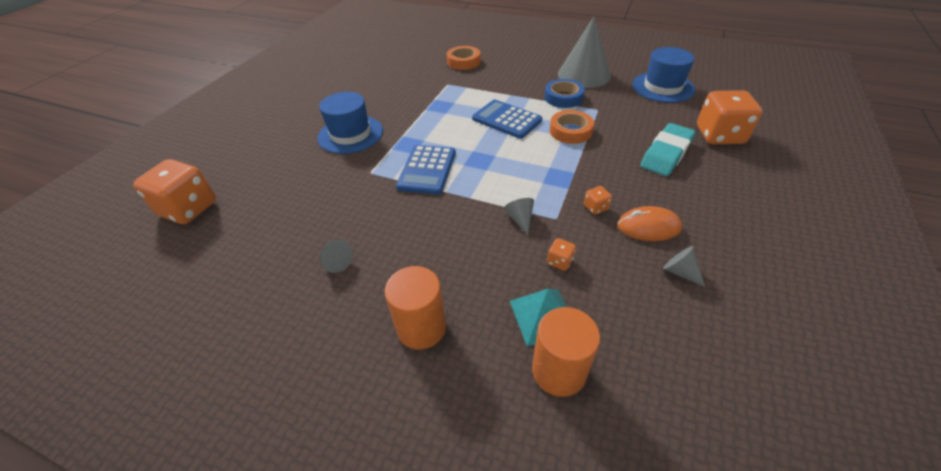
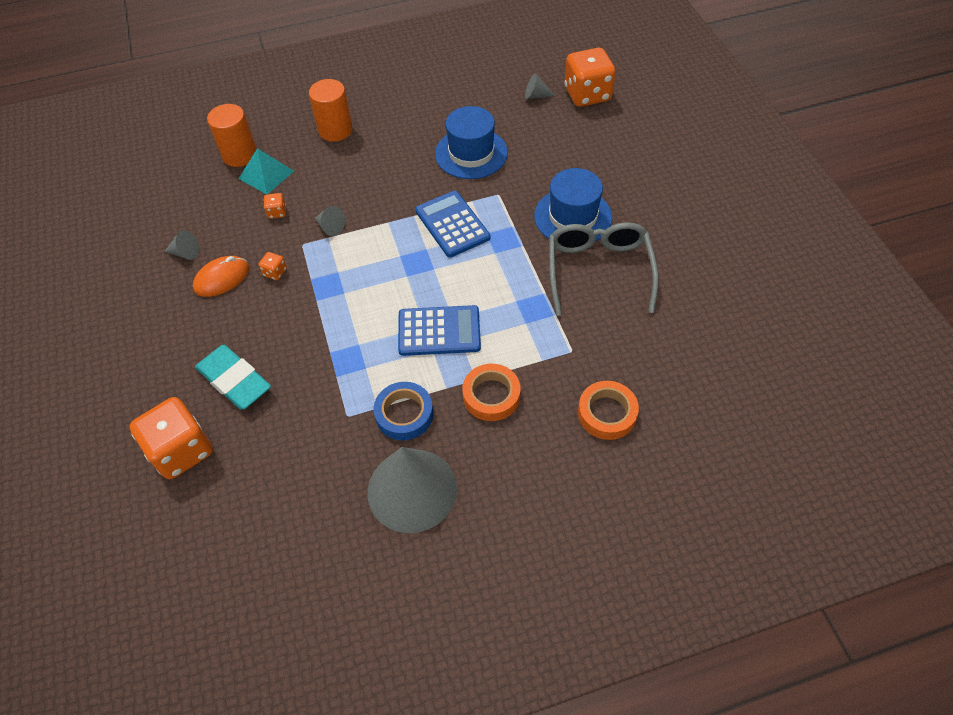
camera: 140 degrees right, 10 degrees up
grey cone [320,239,353,273] -> grey cone moved to [525,73,555,99]
orange tape [550,110,594,144] -> orange tape moved to [462,364,520,421]
blue hat [632,47,695,103] -> blue hat moved to [435,106,508,179]
turquoise eraser [640,123,696,176] -> turquoise eraser turned 45 degrees counterclockwise [195,345,271,409]
none -> grey glasses [549,222,659,316]

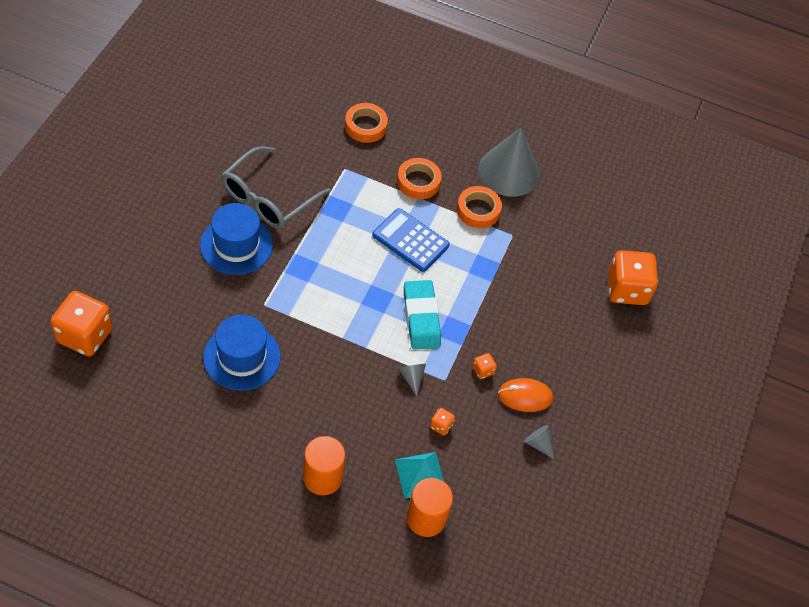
camera: 150 degrees left, 0 degrees up
turquoise eraser [195,345,271,409] -> turquoise eraser moved to [404,280,441,350]
blue tape [374,382,433,440] -> orange tape [457,186,502,228]
blue calculator [415,191,490,257] -> none
grey cone [525,73,555,99] -> none

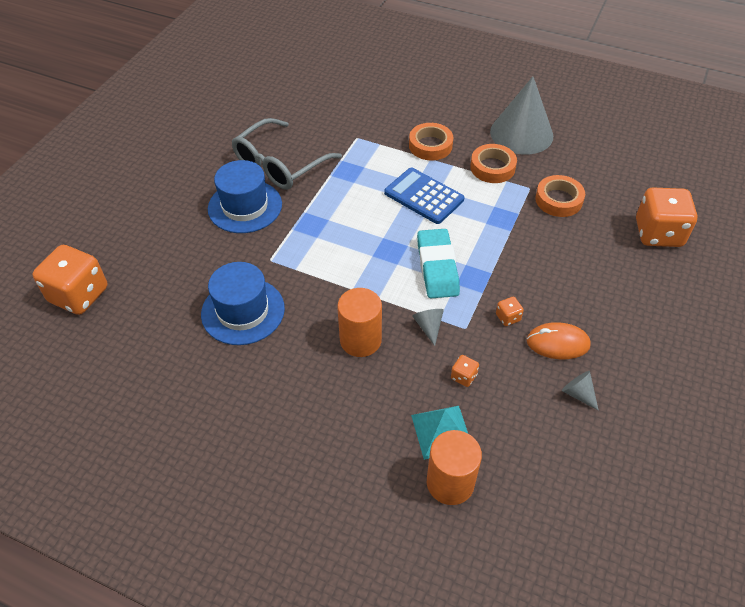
camera: 10 degrees right, 5 degrees down
orange cylinder [303,436,345,495] -> orange cylinder moved to [337,288,382,357]
orange tape [345,103,388,143] -> orange tape moved to [535,175,585,217]

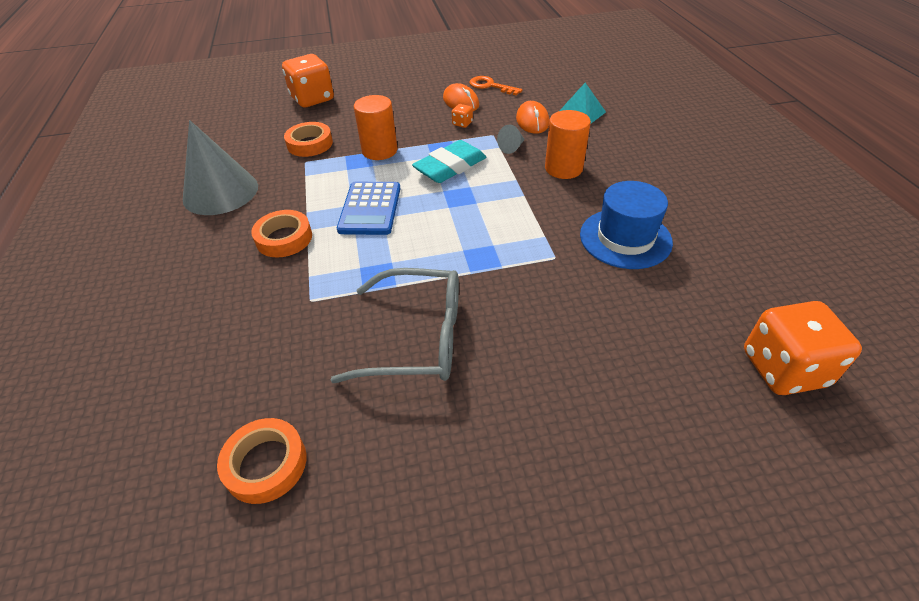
camera: 125 degrees left, 5 degrees down
blue hat [208,160,282,233] -> none
orange cylinder [427,430,482,505] -> orange cylinder moved to [354,95,397,160]
orange dice [451,355,479,387] -> orange mouse [516,101,549,134]
orange tape [470,144,517,183] -> orange tape moved to [217,418,306,504]
grey cone [562,371,599,411] -> orange key [470,76,523,96]

